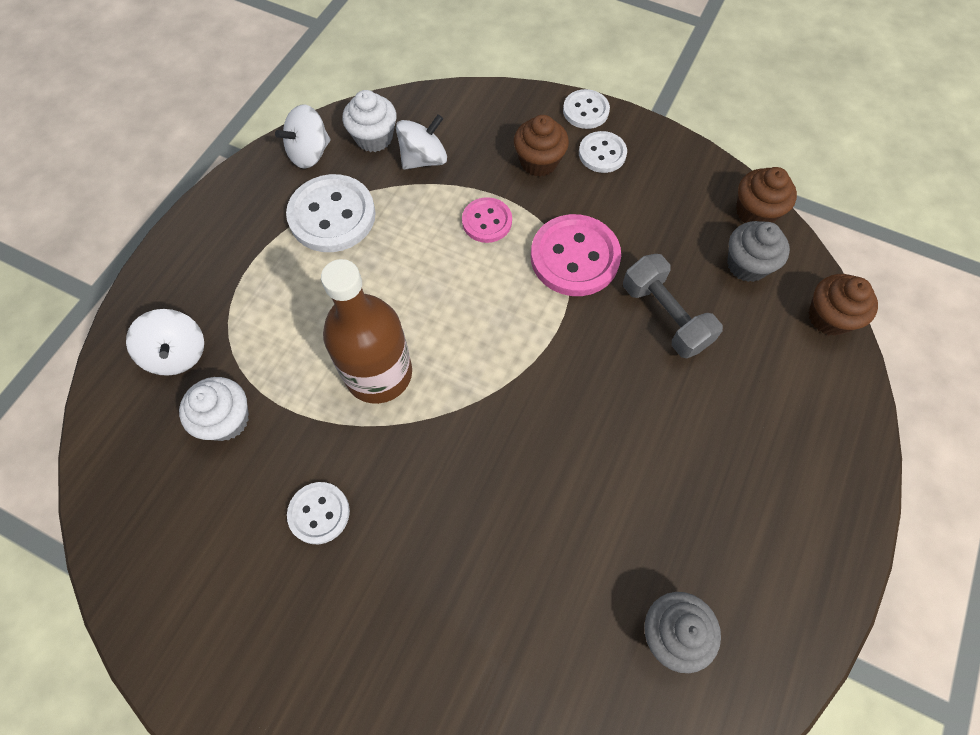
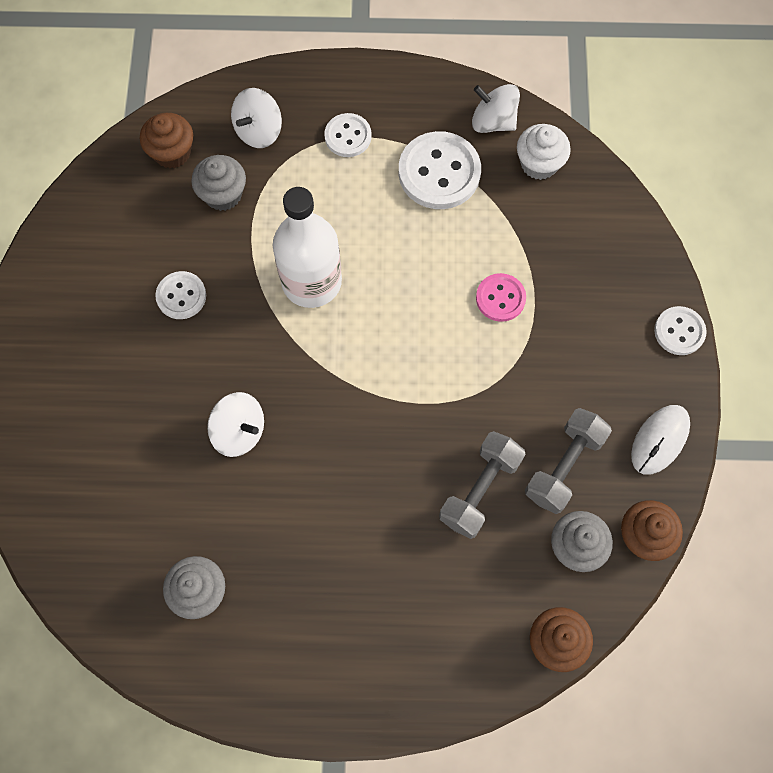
camera: 65 degrees right, 5 degrees up
white cupcake [179,377,249,441] -> grey cupcake [191,155,246,211]
brown bottle [321,259,412,404] -> white bottle [273,187,342,308]
white spinning top [396,115,447,170] -> white spinning top moved to [207,392,264,457]
brown cupcake [514,115,569,177] -> brown cupcake moved to [140,113,193,168]
pink button [531,214,621,296] -> none
white button [579,131,627,173] -> white button moved to [324,113,372,157]
none -> grey dumbbell [525,408,612,514]
none -> white mouse [631,405,690,475]

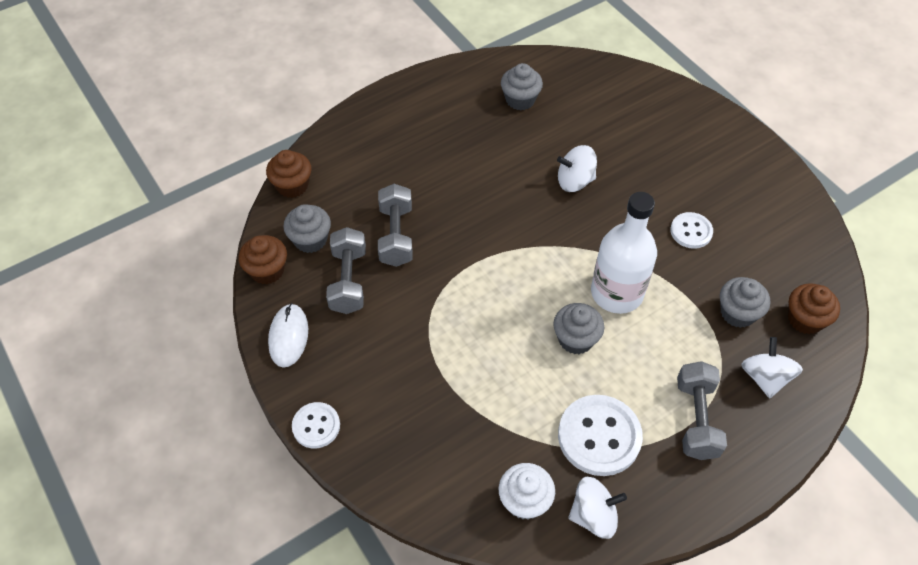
camera: 145 degrees right, 15 degrees down
white button [324,113,372,157] -> grey dumbbell [677,361,727,460]
pink button [476,273,526,322] -> none
none -> grey cupcake [553,303,604,354]

